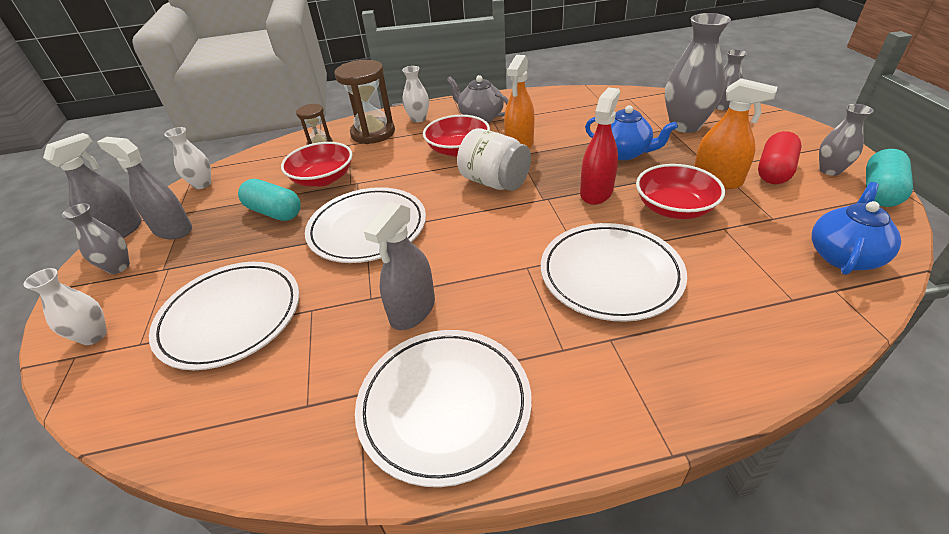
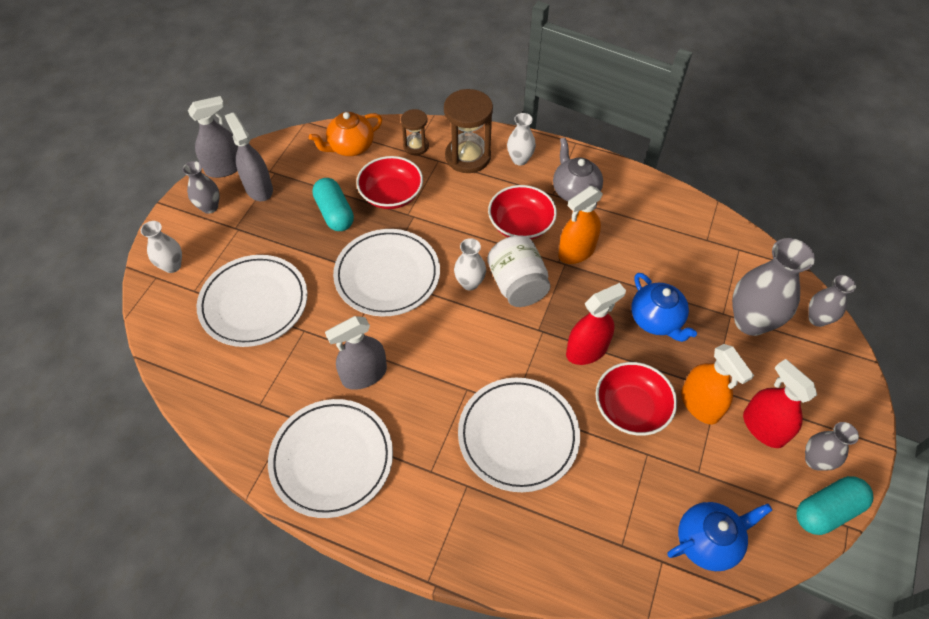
camera: 30 degrees right, 15 degrees up
white vase [164,127,211,189] -> white vase moved to [454,238,486,290]
red capsule [758,131,802,184] -> red spray bottle [743,359,817,448]
none -> orange teapot [309,112,382,156]

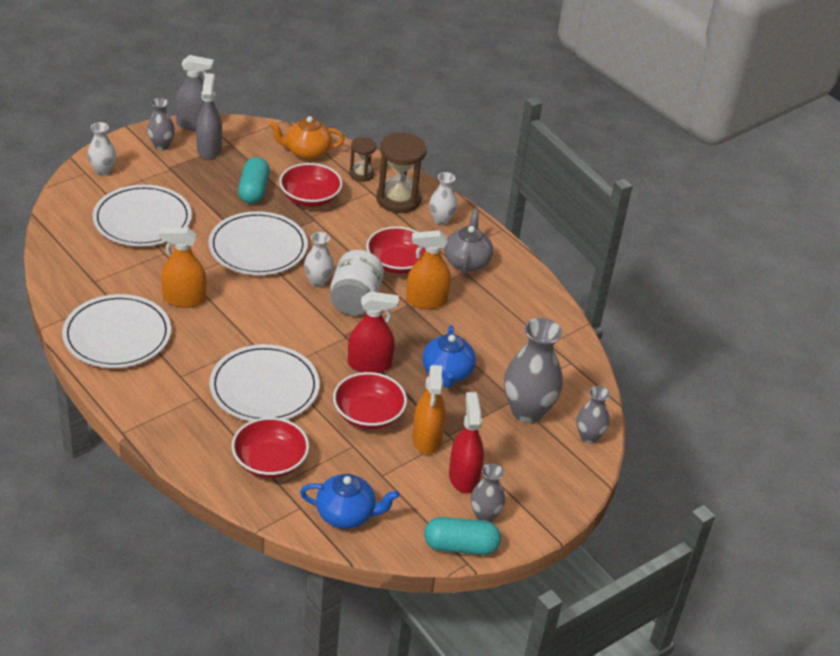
camera: 25 degrees right, 15 degrees down
grey spray bottle [325,316,387,390] -> orange spray bottle [159,227,207,308]
none -> red bowl [232,417,309,478]

